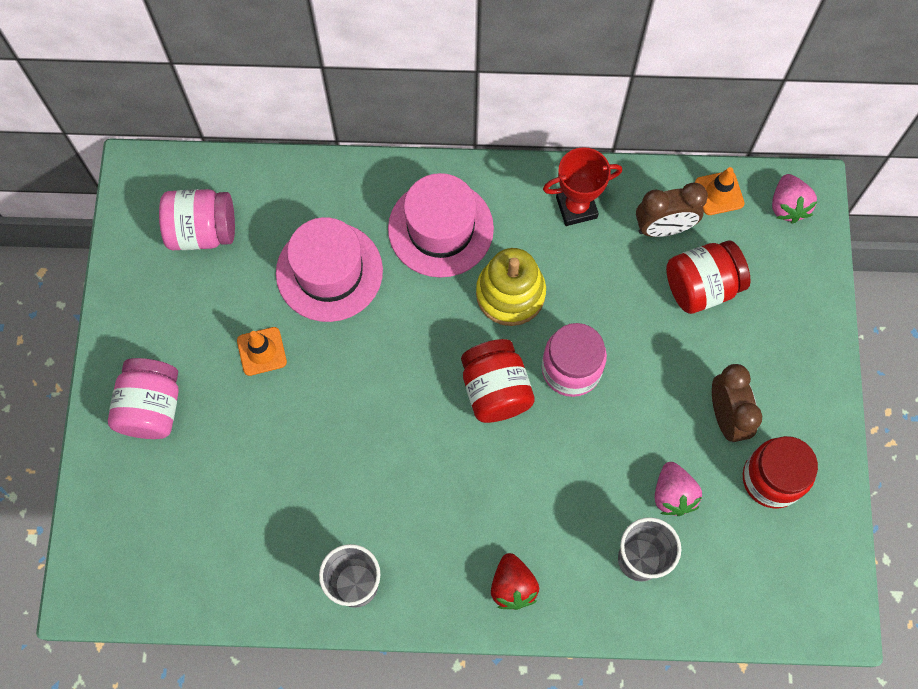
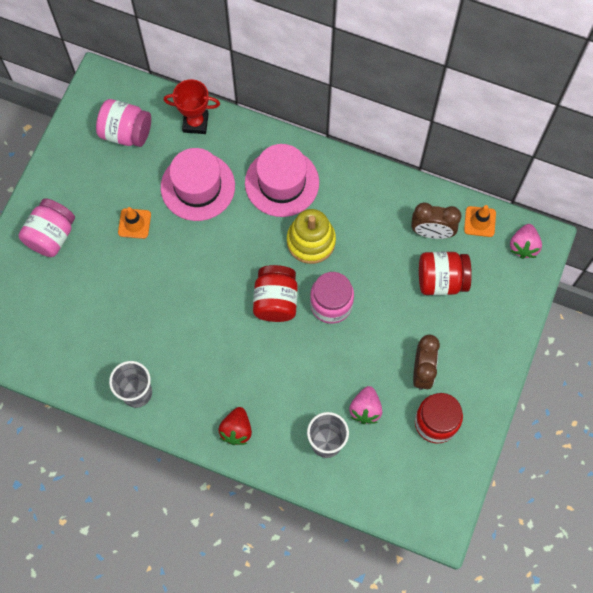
camera: 20 degrees right, 0 degrees up
red trophy [543,147,622,226] -> red trophy moved to [164,79,220,134]

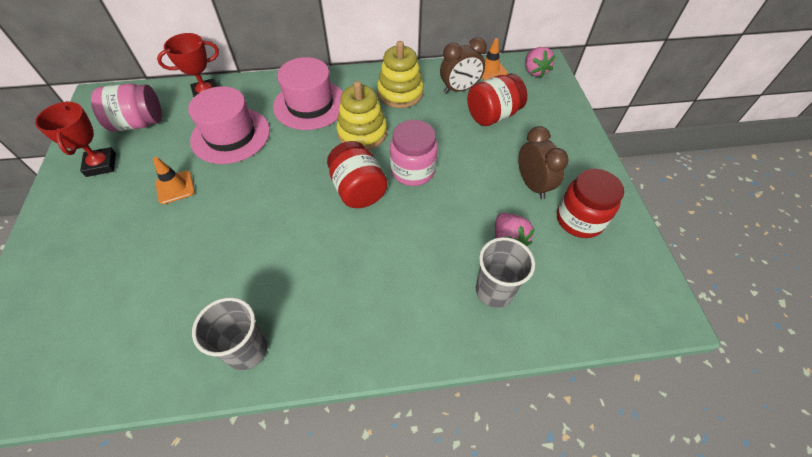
camera: 30 degrees left, 15 degrees down
pink jar [18,198,75,257] -> none
red strawberry [218,407,252,445] -> none
none -> red trophy [35,101,116,177]
none -> yellow stacking toy [377,41,424,108]

